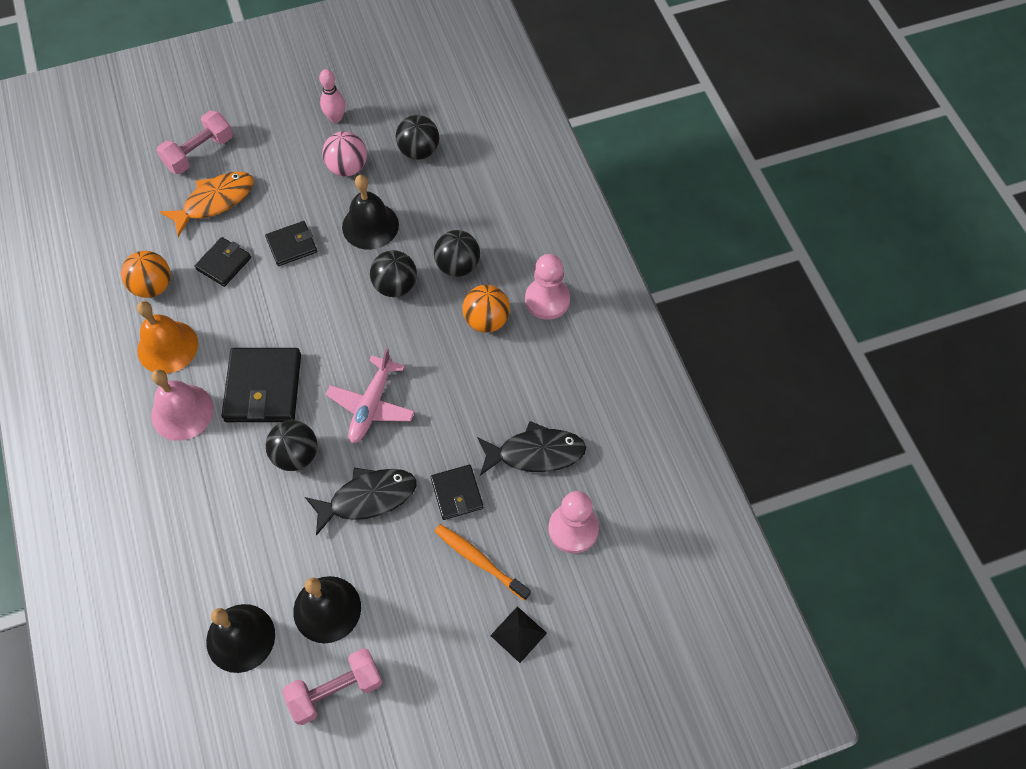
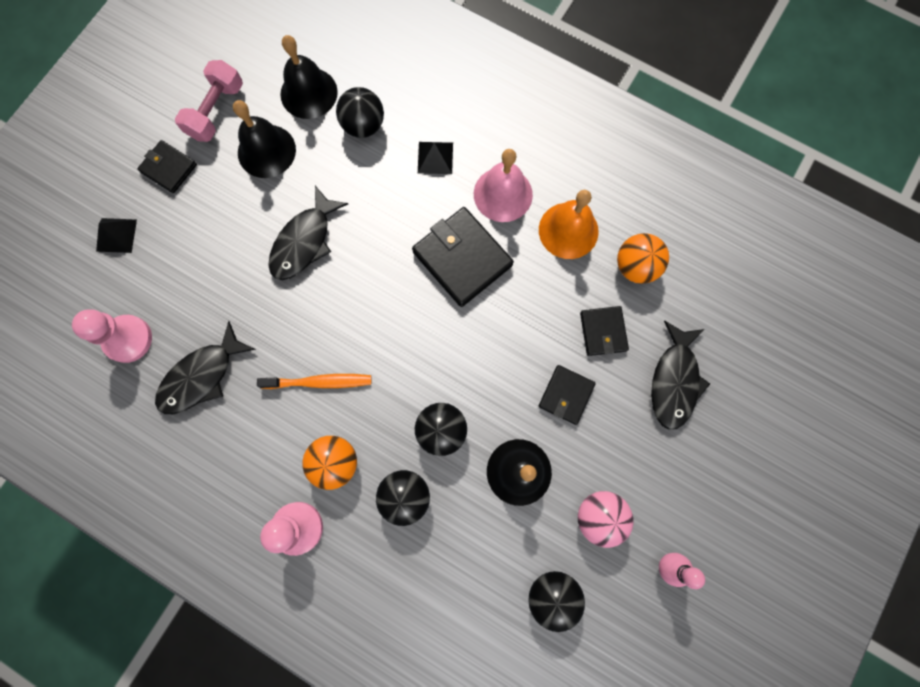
camera: 140 degrees right, 15 degrees up
pink dumbbell [157,110,233,174] -> none
orange fish [160,171,254,237] -> black fish [651,321,710,430]
black ball [265,420,317,471] -> black ball moved to [336,87,384,138]
pink plane [326,348,415,443] -> none
black wallet [431,465,483,520] -> black wallet moved to [137,140,197,193]
orange toothbrush [434,524,531,601] -> orange toothbrush moved to [257,374,372,389]
none -> black pyramid [418,142,453,174]

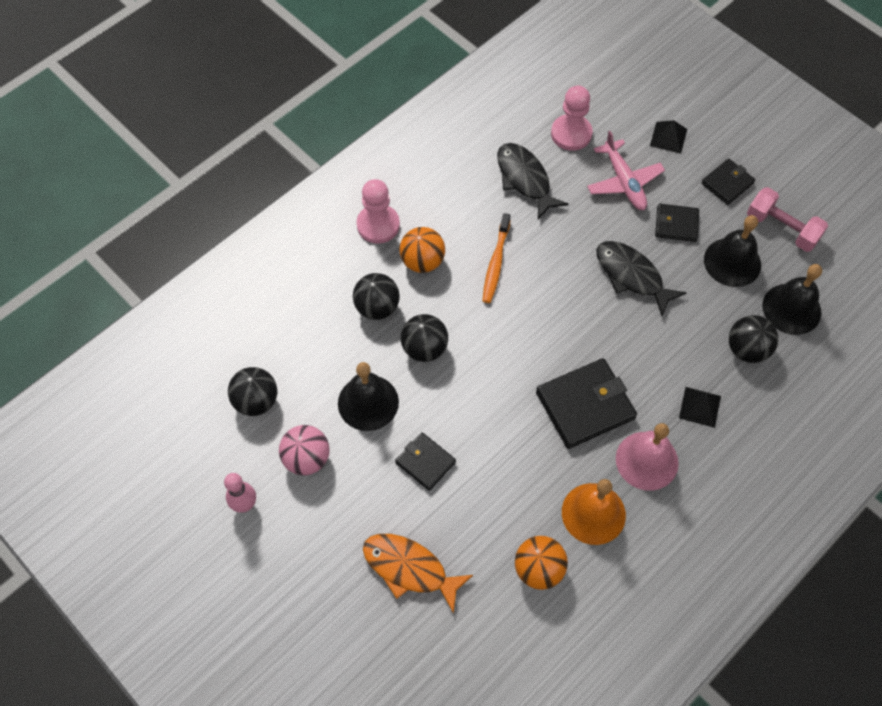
camera: 105 degrees right, 15 degrees down
black wallet [580,306,629,356] -> black wallet moved to [655,204,699,242]
black fish [651,321,710,430] -> orange fish [363,534,473,614]
none -> pink plane [587,131,665,210]

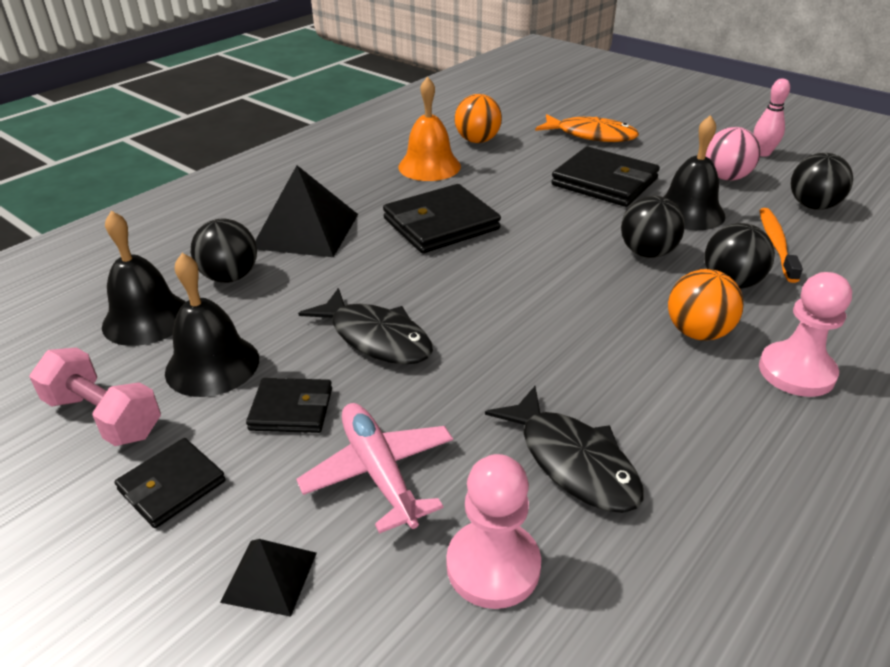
camera: 175 degrees right, 25 degrees down
black wallet [395,432,456,491] -> black wallet [551,147,660,207], size x1.73
orange toothbrush [482,213,511,303] -> orange toothbrush moved to [759,208,803,283]
pink bell [616,423,679,491] -> none
black pyramid [679,387,721,428] -> black pyramid [255,165,358,257], size x1.97

